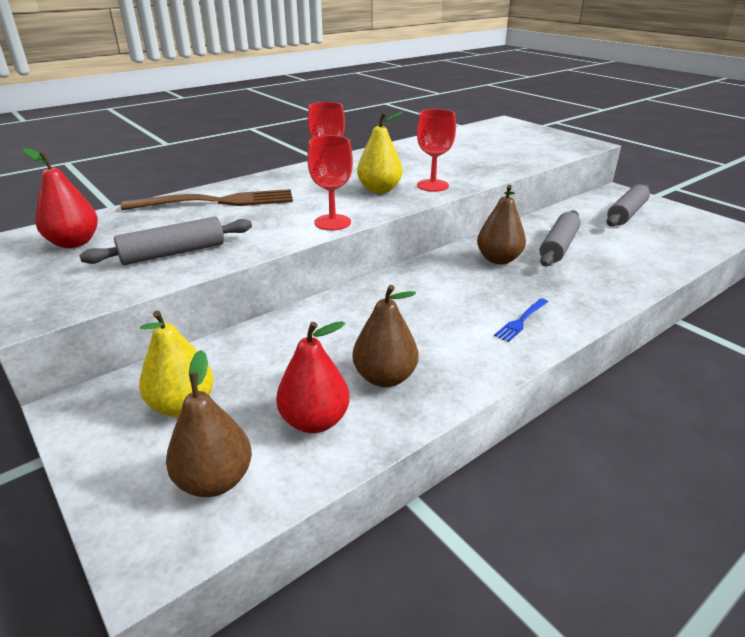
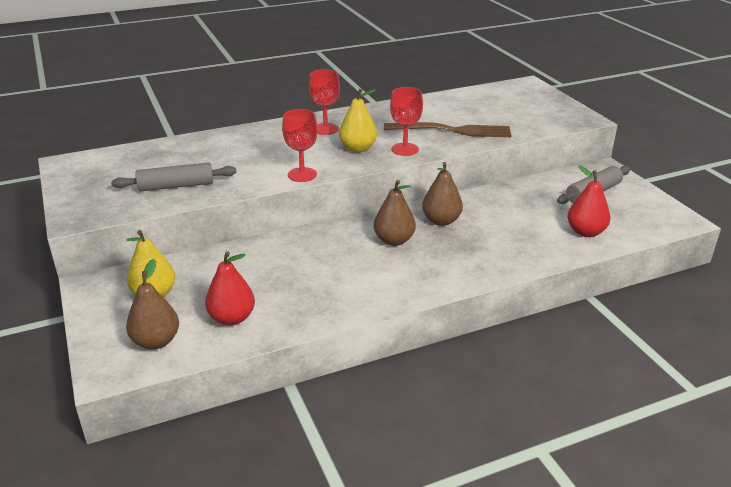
camera: 15 degrees right, 0 degrees up
red pear [23,148,98,248] -> red pear moved to [567,165,611,237]
brown fork [121,189,293,210] -> brown fork moved to [384,122,511,137]
brown pear [353,285,418,387] -> brown pear moved to [374,180,416,246]
blue fork [494,298,548,342] -> none
grey rolling pin [539,210,581,266] -> none

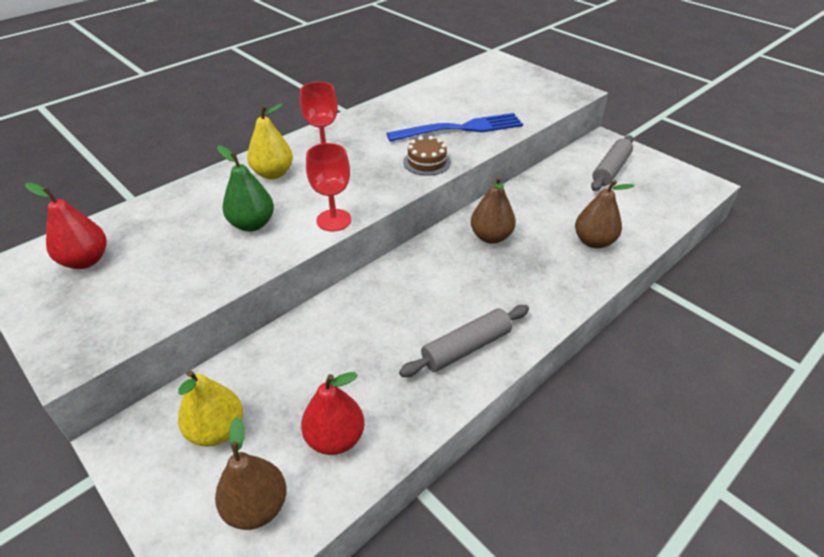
camera: 20 degrees left, 10 degrees up
grey rolling pin [111,162,237,192] -> grey rolling pin moved to [399,305,529,377]
yellow pear [339,89,377,152] -> yellow pear moved to [247,103,293,179]
brown pear [374,180,416,246] -> brown pear moved to [575,180,635,248]
brown fork [384,122,511,137] -> blue fork [386,113,523,141]
red goblet [390,87,423,156] -> brown cake [403,136,451,176]
red pear [567,165,611,237] -> red pear moved to [25,183,106,269]
none -> green pear [217,145,274,231]

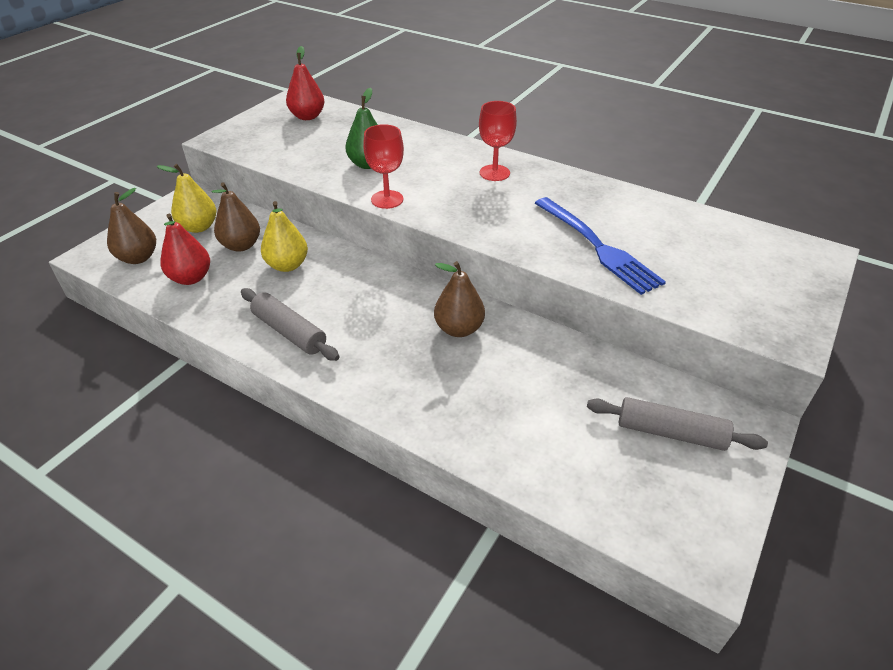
camera: 75 degrees right, 0 degrees up
yellow pear [247,103,293,179] -> yellow pear moved to [261,201,308,272]
brown cake [403,136,451,176] -> none
brown pear [575,180,635,248] -> brown pear moved to [212,182,260,252]

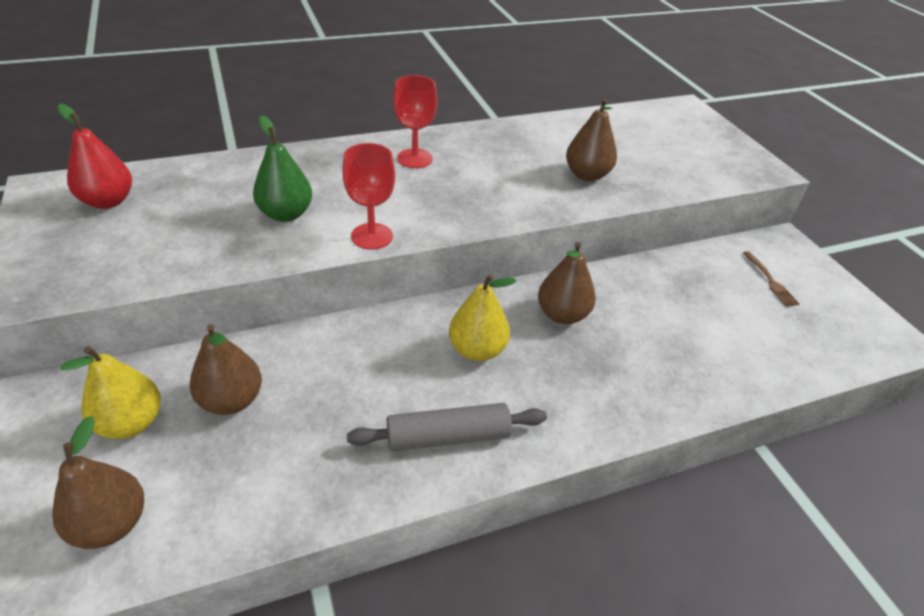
camera: 55 degrees left, 0 degrees up
red pear [160,214,210,285] -> none
yellow pear [261,201,308,272] -> yellow pear moved to [449,274,517,361]
blue fork [535,197,666,295] -> brown pear [566,98,617,181]
grey rolling pin [587,397,768,451] -> brown fork [743,251,800,307]

